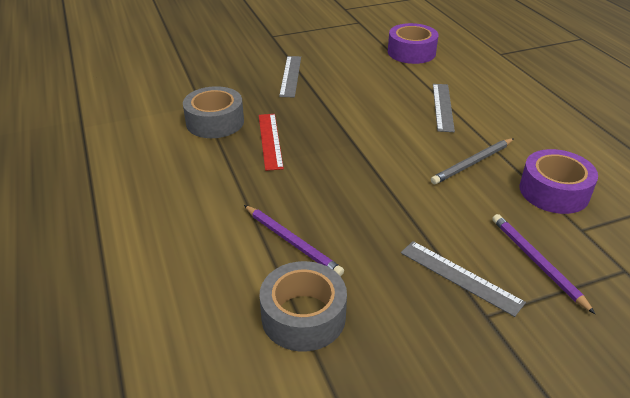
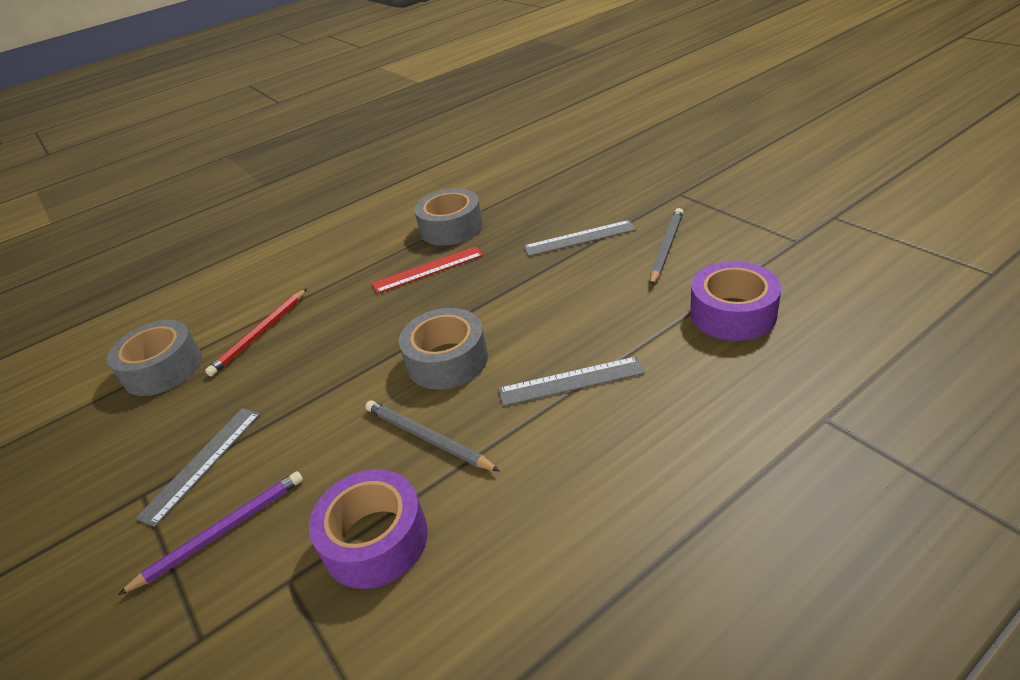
camera: 80 degrees right, 0 degrees up
purple pencil [244,205,344,276] -> red pencil [205,289,307,377]
none -> grey tape [399,308,488,390]
none -> grey pencil [650,208,683,286]

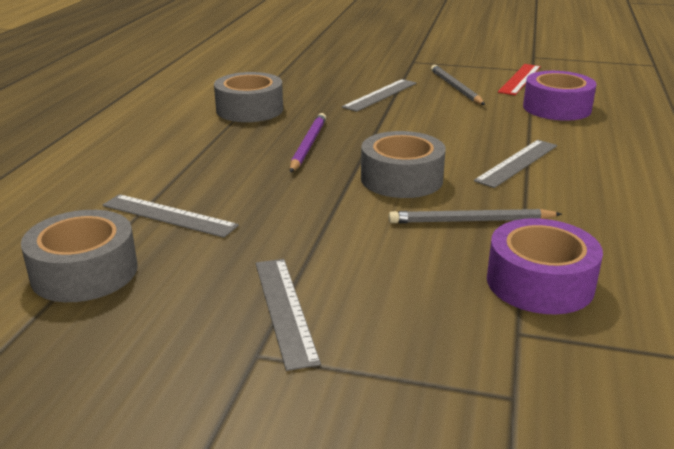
camera: 45 degrees left, 10 degrees down
purple pencil [118,471,303,595] -> purple pencil moved to [290,113,326,173]
red pencil [205,289,307,377] -> grey ruler [103,194,239,238]
red ruler [372,246,483,294] -> red ruler moved to [498,64,541,95]

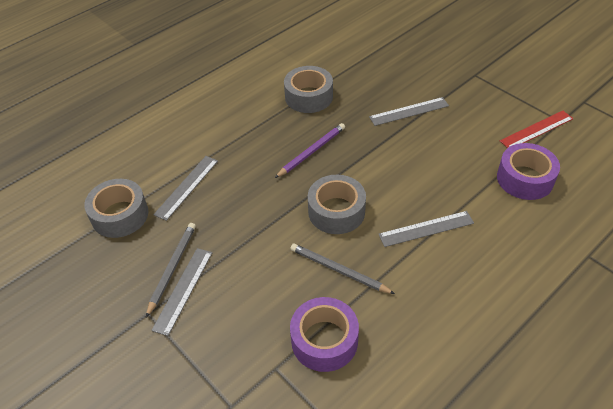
camera: 35 degrees right, 20 degrees up
grey ruler [103,194,239,238] -> grey ruler turned 60 degrees clockwise [153,156,218,221]
grey pencil [431,65,485,105] -> grey pencil moved to [146,223,196,317]

